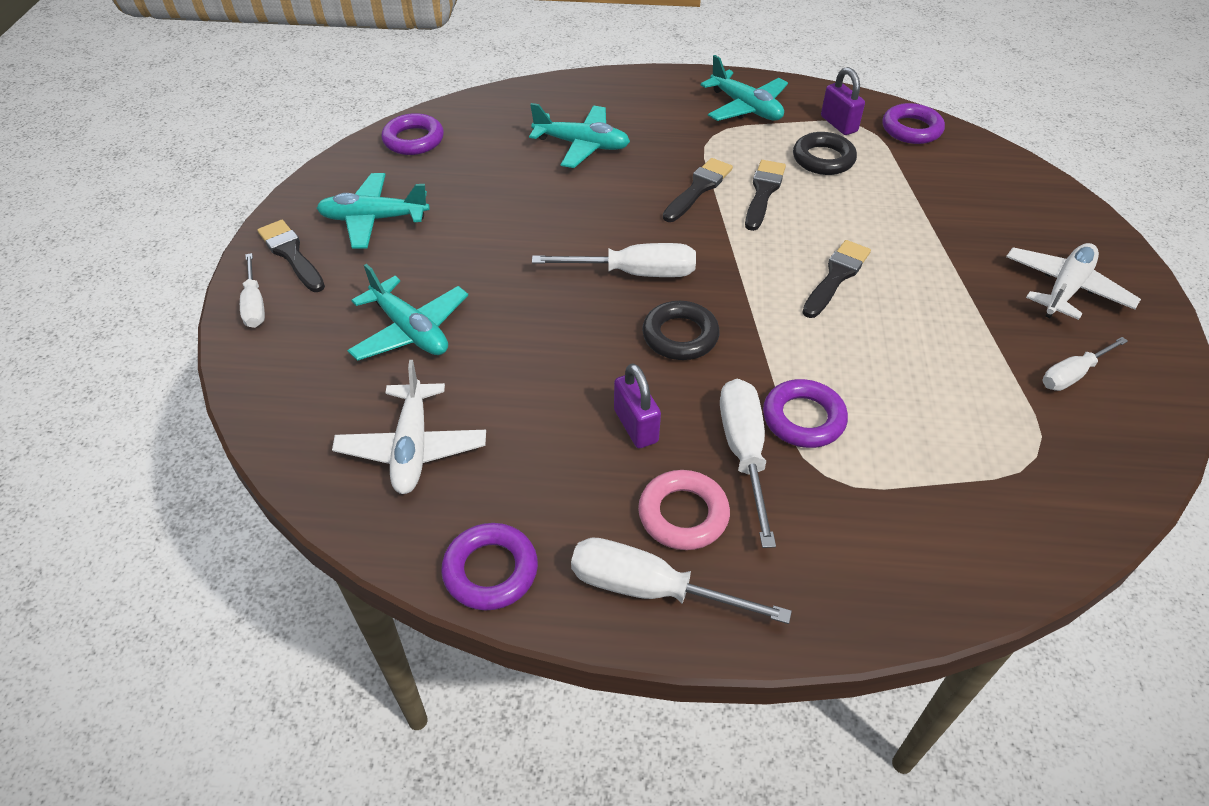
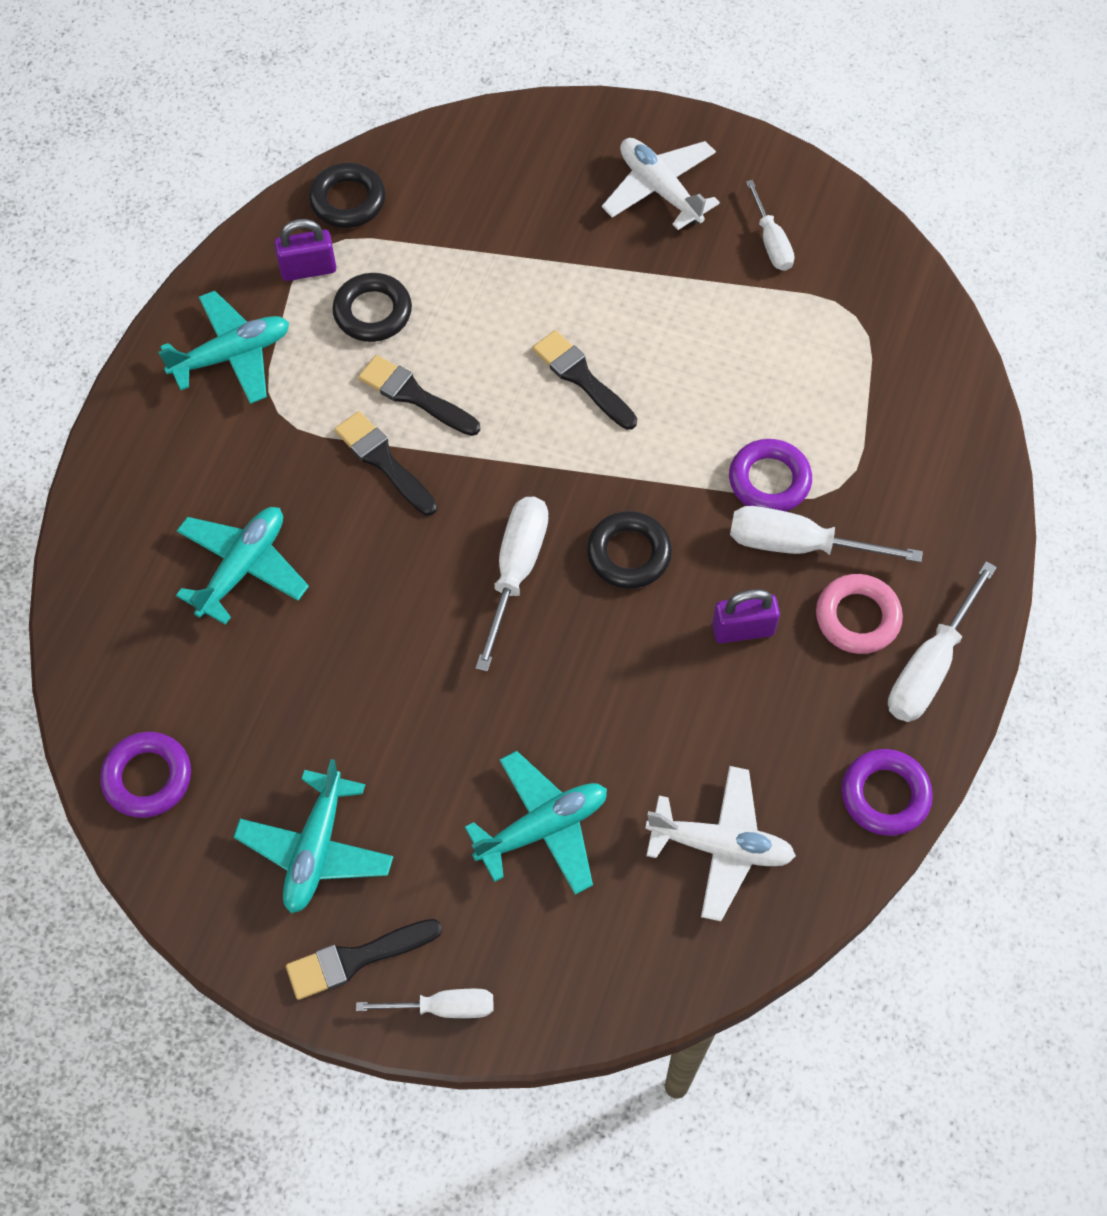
camera: 75 degrees left, 15 degrees up
purple ring [883,103,945,144] -> black ring [309,163,386,228]

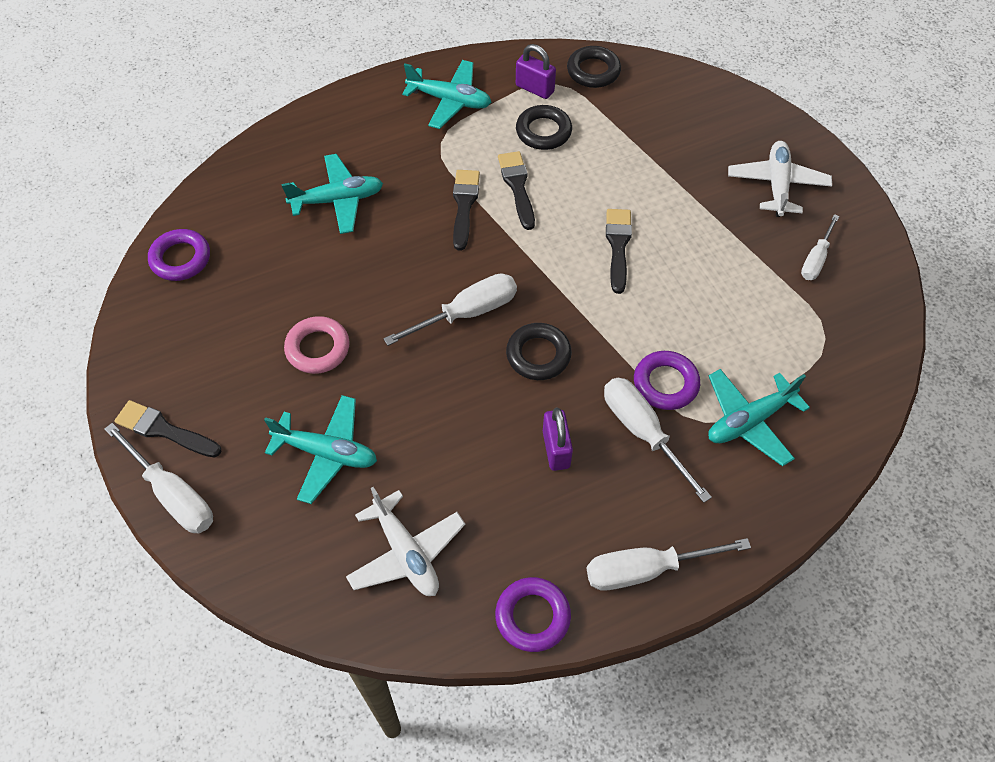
camera: 45 degrees right, 5 degrees down
turquoise plane [234,759,393,913] -> turquoise plane moved to [708,369,810,466]
white screwdriver [356,989,493,1018] -> white screwdriver [104,423,213,533], size x1.57
purple padlock [712,589,780,643] -> purple padlock turned 45 degrees clockwise [543,407,573,471]
pink ring [816,574,903,654] -> pink ring moved to [284,316,350,374]

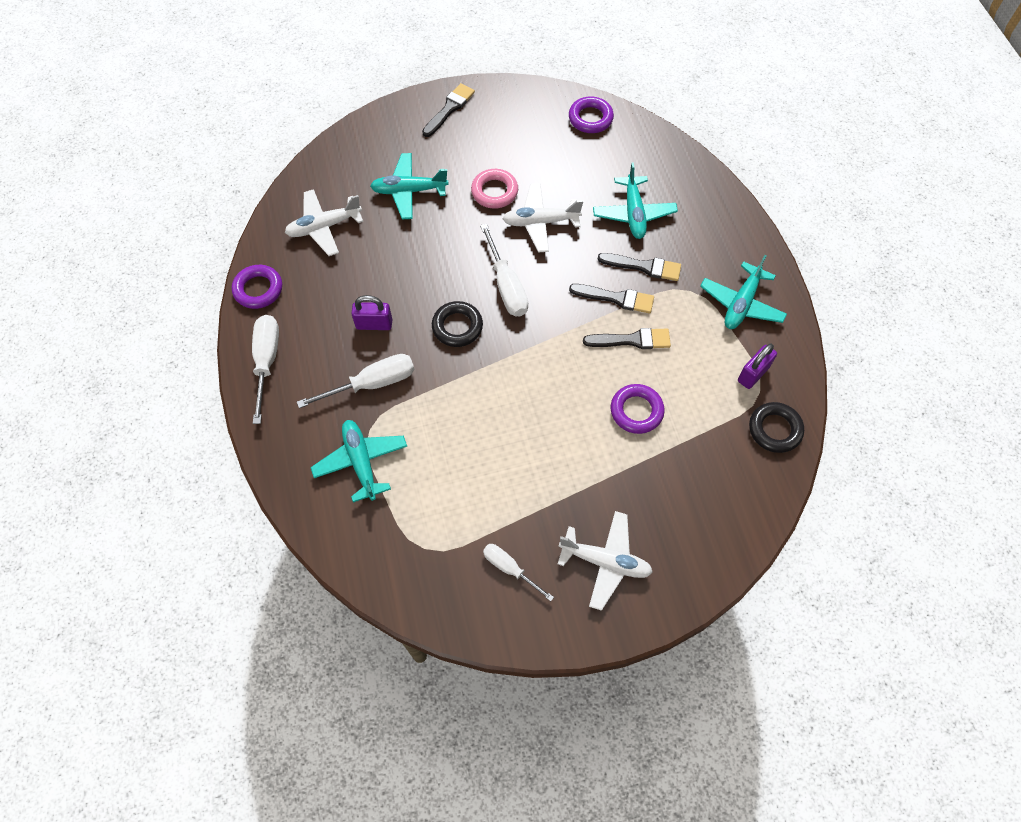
camera: 100 degrees right, 5 degrees up
white screwdriver [104,423,213,533] -> none
turquoise plane [264,395,377,504] -> turquoise plane turned 60 degrees clockwise [370,153,449,219]
black ring [516,105,572,150] -> none
black brush [606,209,632,294] -> black brush moved to [597,253,681,281]
purple ring [634,351,700,410] -> purple ring moved to [611,384,665,434]
none -> white plane [503,183,583,252]

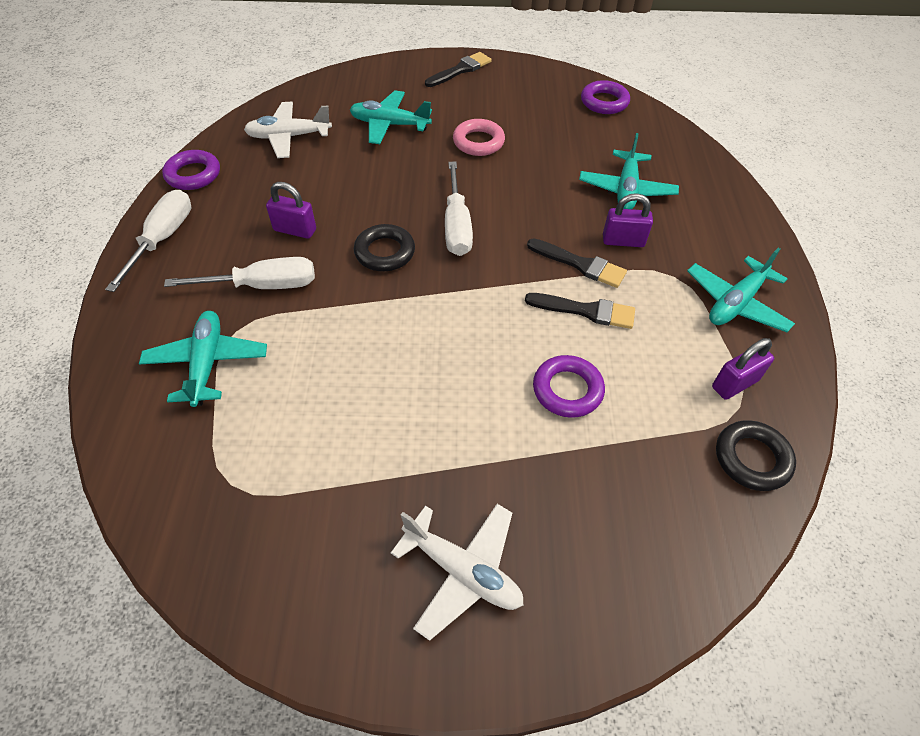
camera: 15 degrees right, 10 degrees down
white screwdriver [483,544,554,601] -> none
white plane [503,183,583,252] -> none
black brush [597,253,681,281] -> purple padlock [603,193,653,247]

